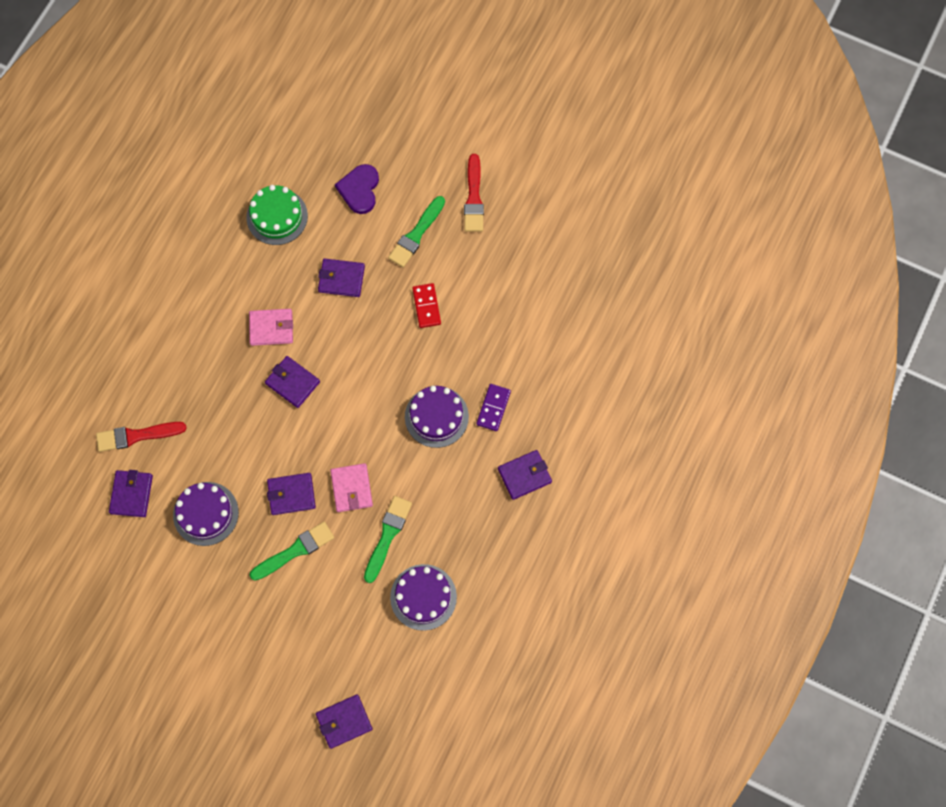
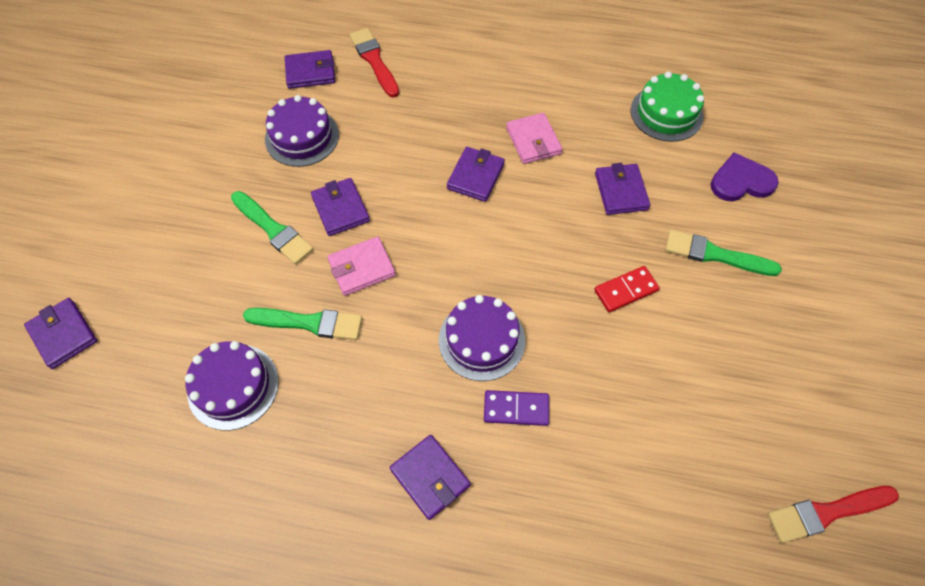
camera: 75 degrees right, 10 degrees down
red brush [464,154,484,232] -> red brush moved to [768,486,899,543]

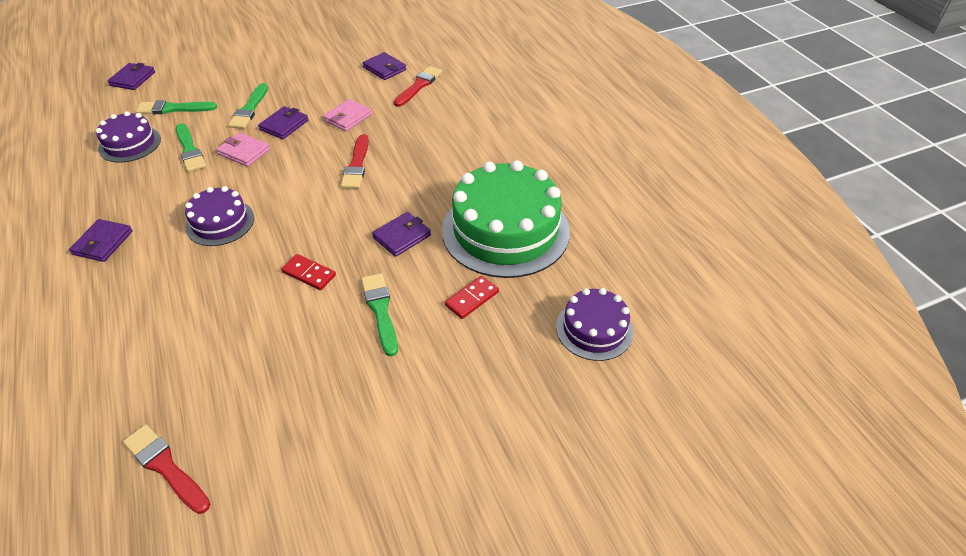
camera: 55 degrees right, 15 degrees down
purple cake [265,95,339,167] -> purple cake moved to [556,288,633,361]
purple wallet [447,147,505,202] -> red brush [341,134,369,189]
purple domino [484,390,549,426] -> none
pink wallet [506,113,562,164] -> pink wallet moved to [323,99,372,131]
green cake [631,72,704,142] -> green cake [442,160,570,278], size x1.90
purple heart [711,152,779,201] -> red domino [445,276,499,319]
none -> green brush [136,100,217,114]

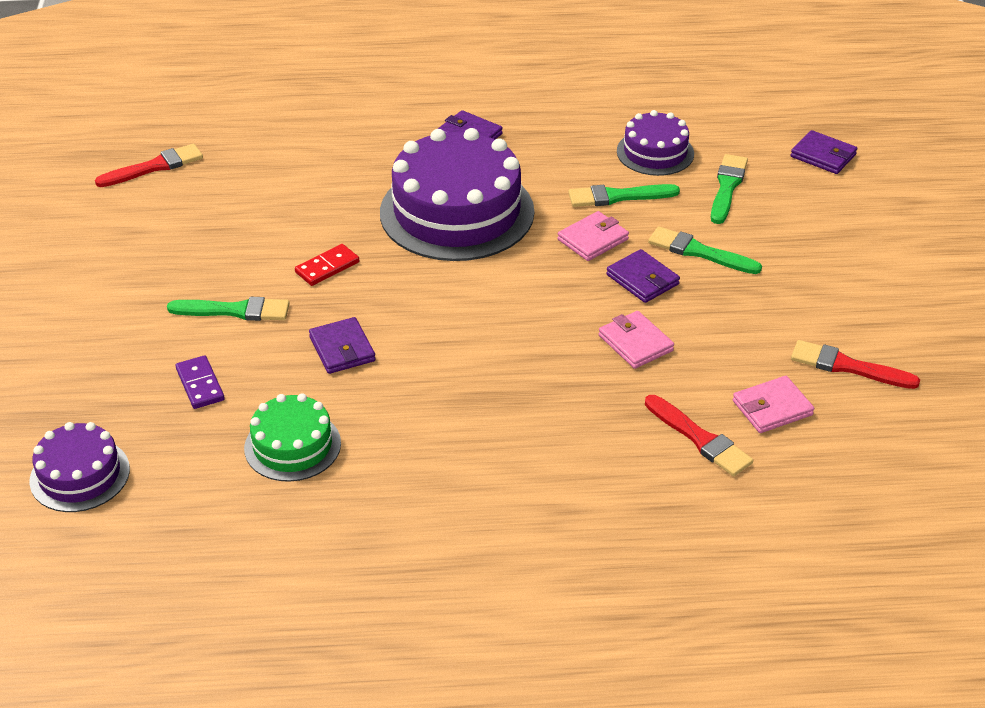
camera: 110 degrees right, 5 degrees down
purple cake [185,186,254,246] -> purple cake [380,128,534,261], size x1.90
red brush [341,134,369,189] -> red brush moved to [791,340,920,389]
purple wallet [363,52,406,80] -> pink wallet [733,376,814,433]
green cake [442,160,570,278] -> green cake [244,394,341,482], size x0.53
red domino [445,276,499,319] -> purple domino [176,355,225,409]

